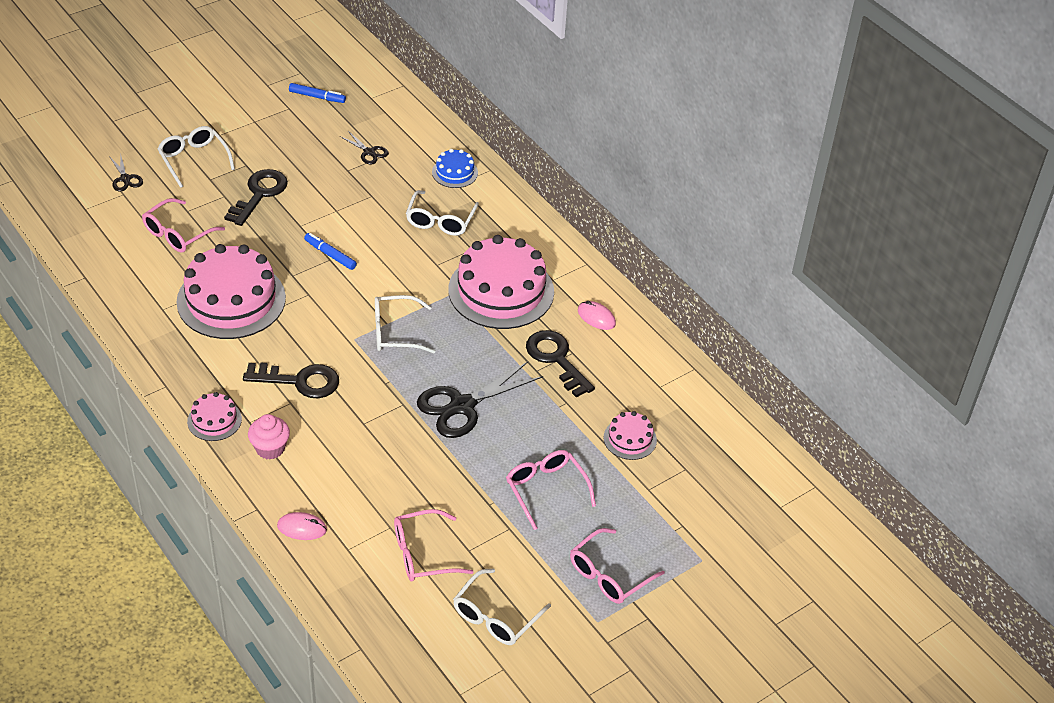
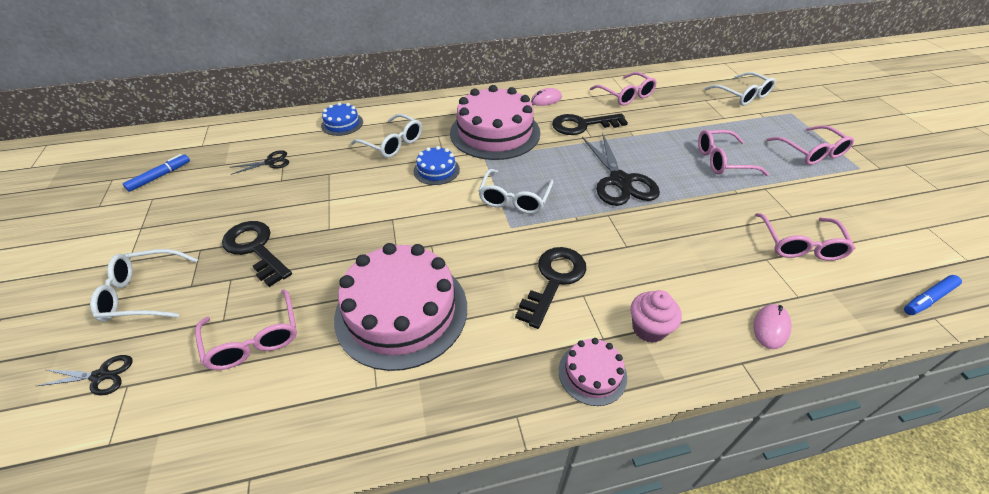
camera: 65 degrees left, 0 degrees up
blue marker [304,233,357,270] -> blue marker moved to [904,275,962,315]
white glasses [453,568,551,645] -> white glasses moved to [705,72,775,106]
pink cake [604,411,657,460] -> none
none -> blue cake [414,146,460,185]
none -> pink glasses [590,72,657,106]

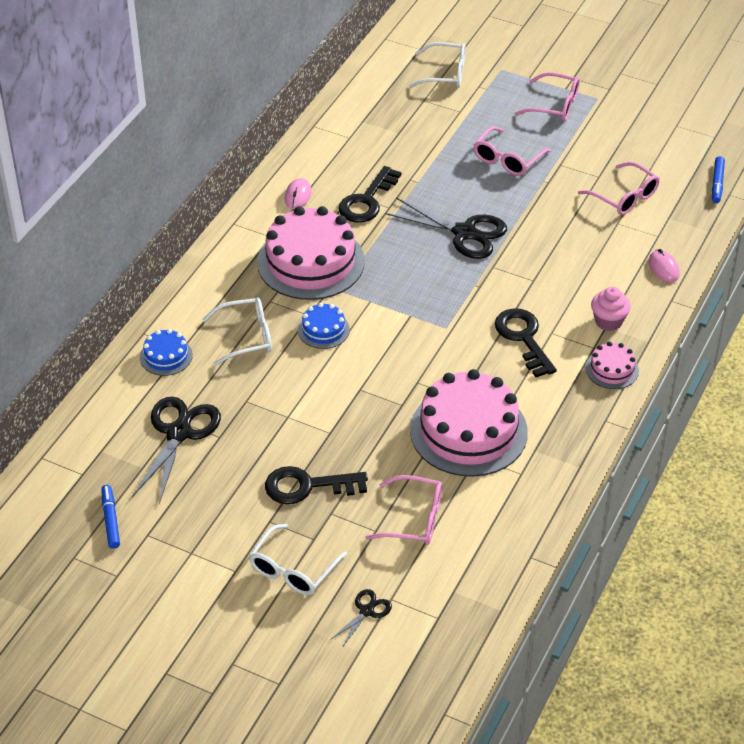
camera: 50 degrees left, 0 degrees up
black scissors [230,150,289,175] -> black scissors [132,397,221,504], size x2.01
white glasses [478,169,553,214] -> none
pink glasses [590,72,657,106] -> none

